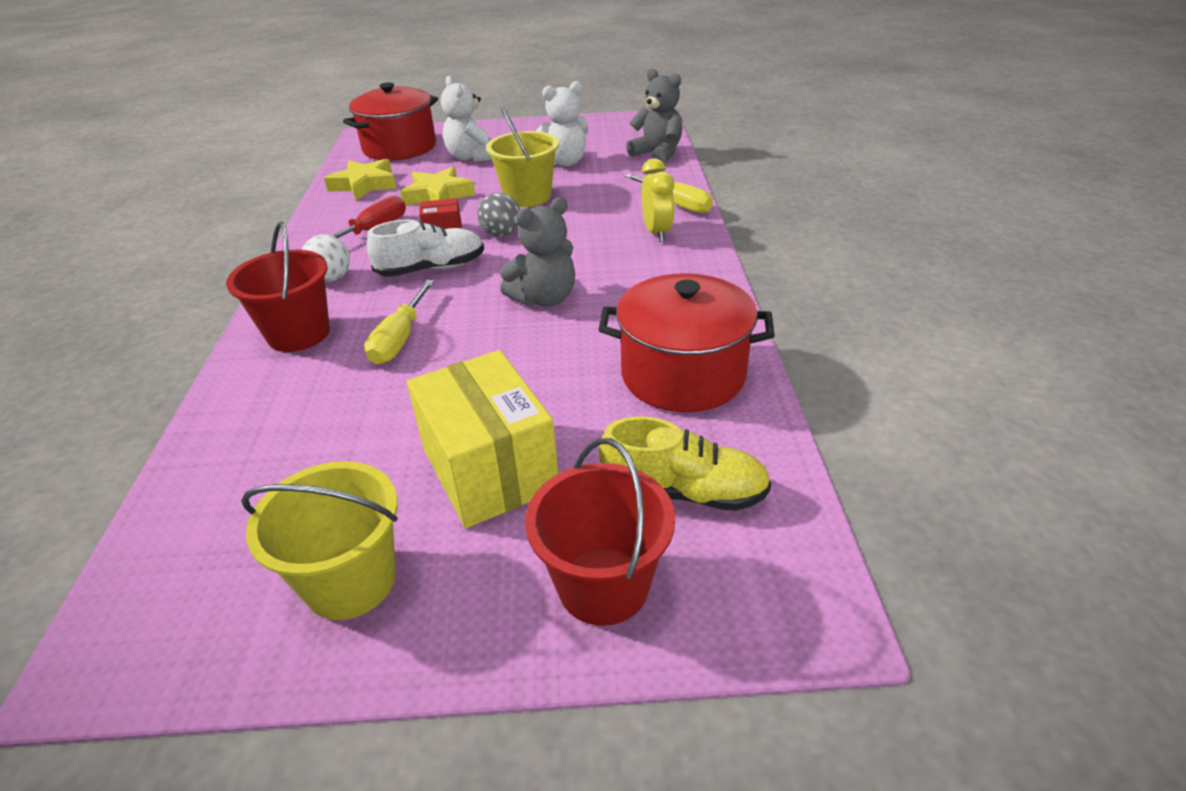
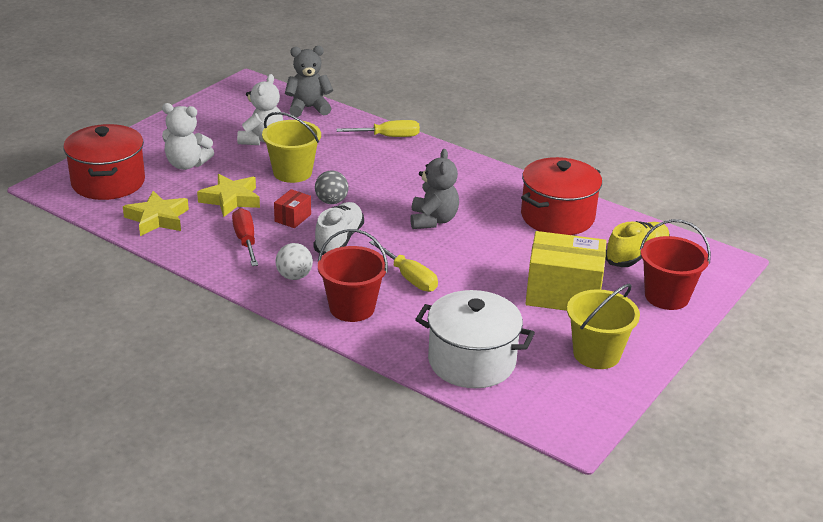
camera: 55 degrees left, 5 degrees down
yellow clock [641,158,675,242] -> none
none -> white pot [415,290,535,388]

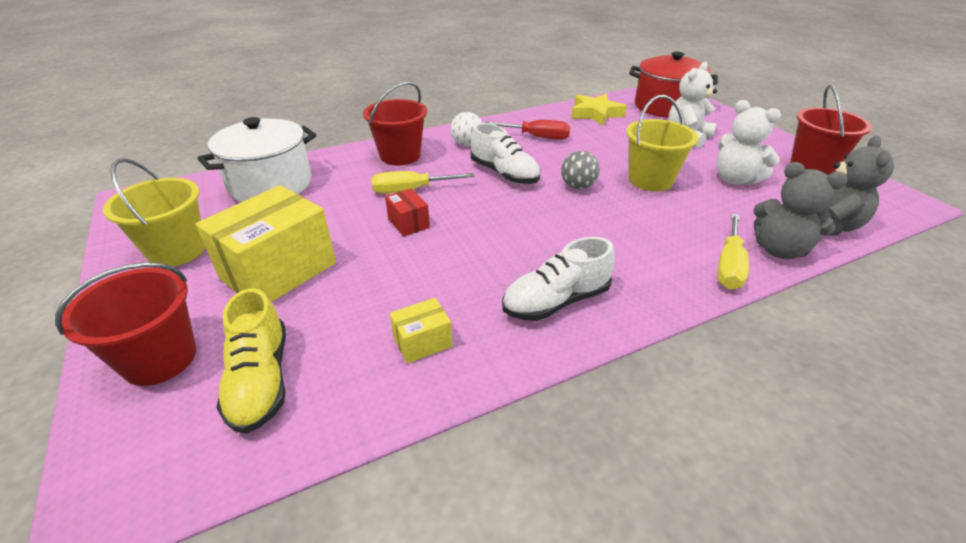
camera: 120 degrees right, 5 degrees up
yellow star [197,174,260,217] -> none
red box [274,189,311,228] -> red box moved to [385,188,430,237]
grey teddy bear [410,149,459,229] -> grey teddy bear moved to [753,162,848,259]
red pot [521,157,602,235] -> yellow box [390,298,452,364]
none -> white shoe [502,237,615,321]
none -> red bucket [790,85,872,175]

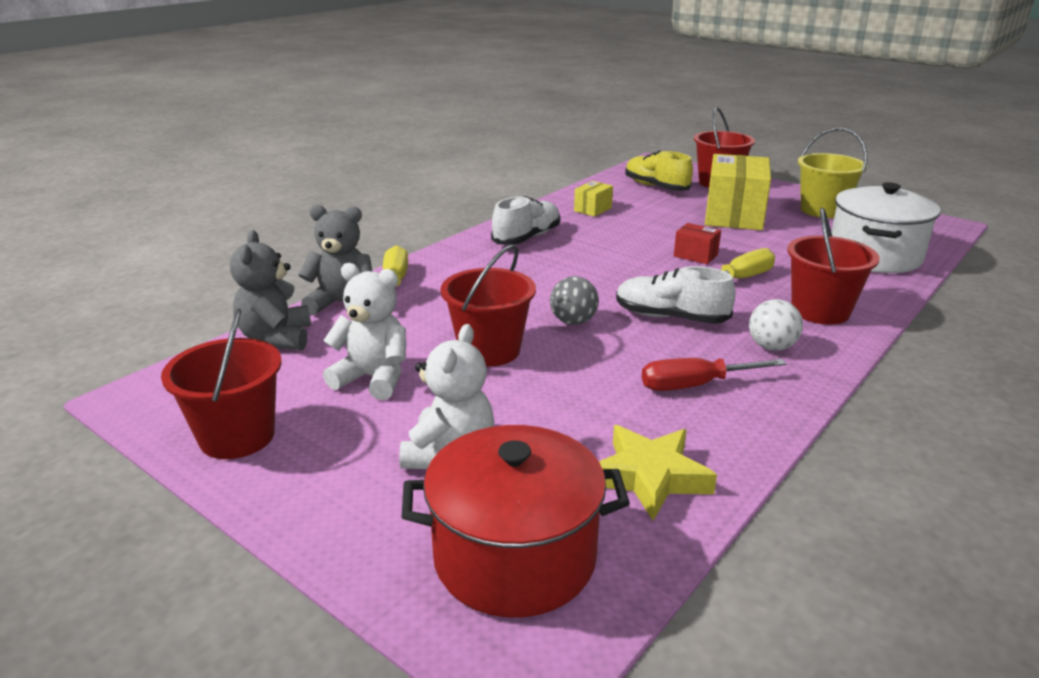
camera: 155 degrees right, 10 degrees down
yellow bucket [626,95,698,191] -> red bucket [440,244,536,366]

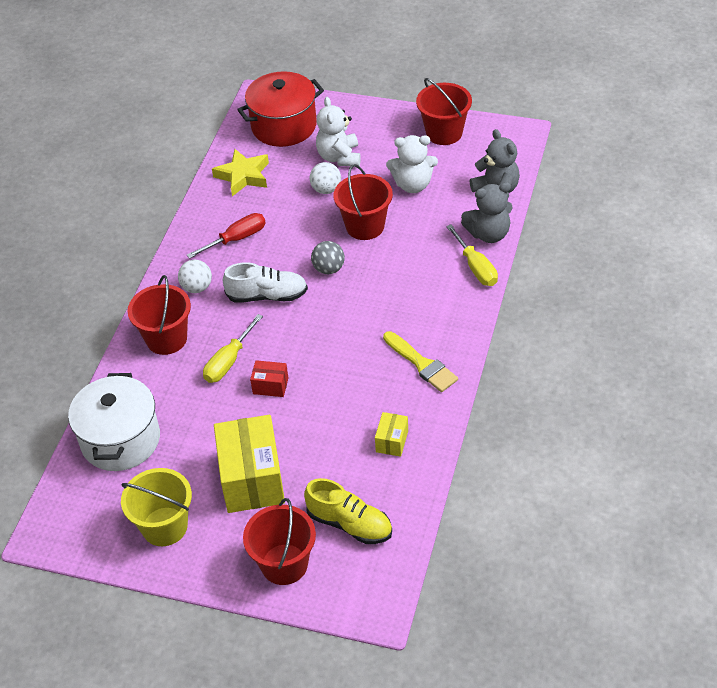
camera: 160 degrees right, 20 degrees up
white shoe [491,196,560,245] -> yellow brush [383,331,458,392]
none -> white ball [310,162,341,194]

